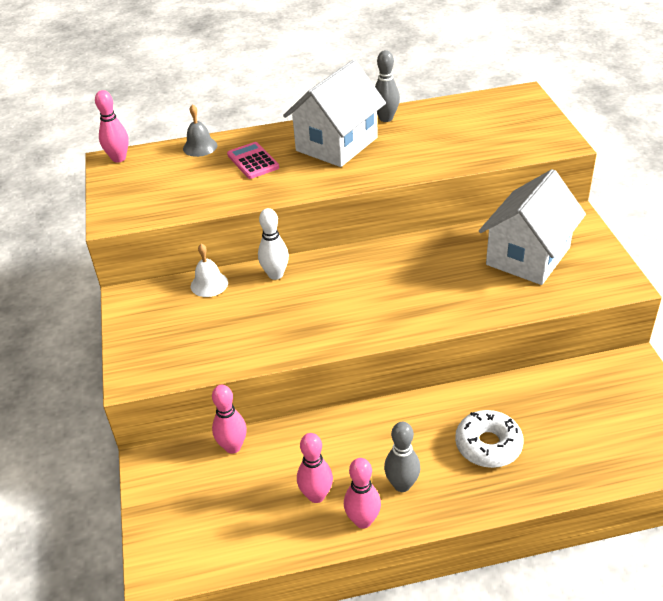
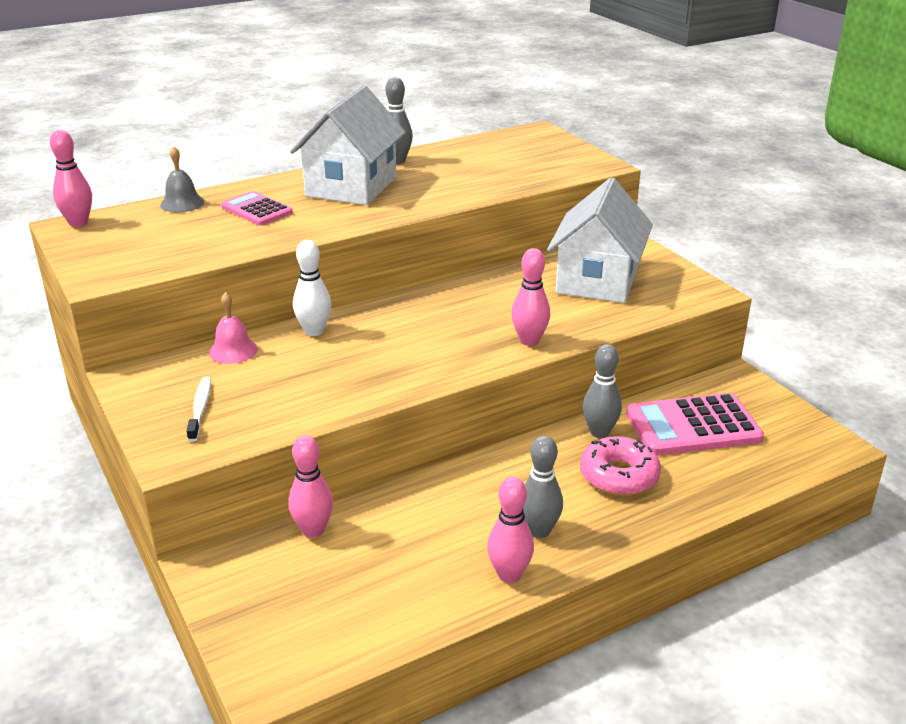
camera: 20 degrees left, 10 degrees down
white bell [191,244,228,297] -> pink bell [209,292,258,364]
pink bowling pin [297,433,333,503] -> pink bowling pin moved to [511,248,550,346]
white donut [455,410,523,468] -> pink donut [580,436,661,496]
none -> white toothbrush [186,377,211,442]
none -> grey bowling pin [583,344,622,438]
none -> pink calculator [626,393,764,456]

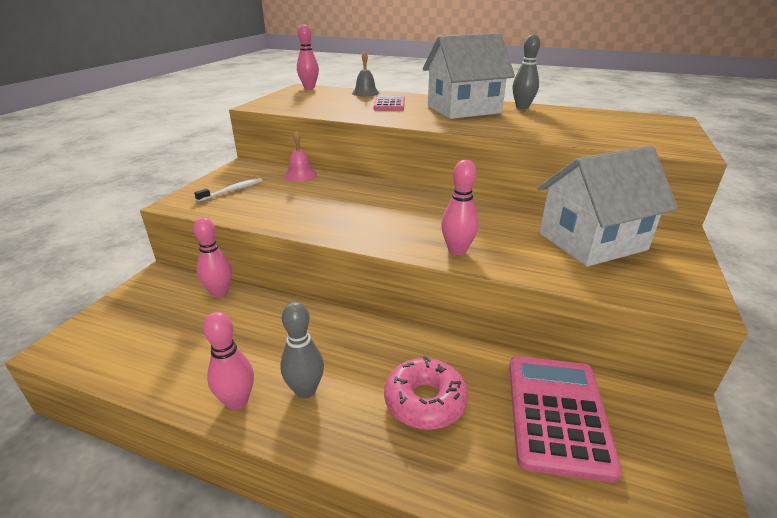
camera: 50 degrees right, 0 degrees up
white bowling pin [293,240,331,336] -> none
grey bowling pin [583,344,622,438] -> none
pink calculator [626,393,764,456] -> pink calculator turned 60 degrees clockwise [509,356,622,483]

